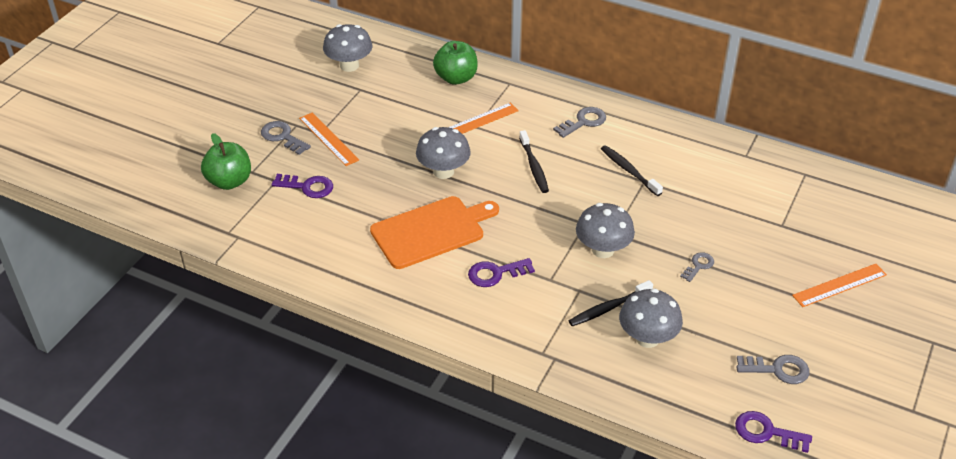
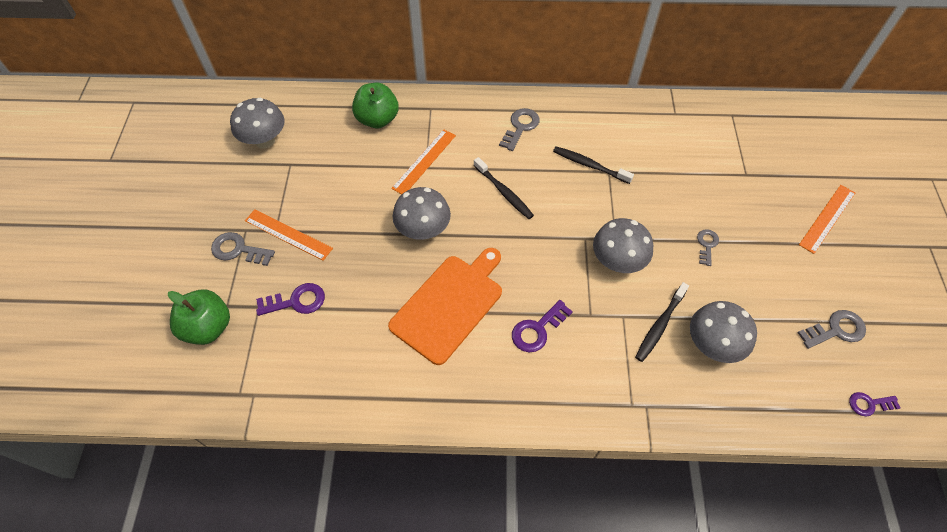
camera: 25 degrees left, 15 degrees up
purple key [735,411,812,453] -> purple key [849,392,901,417], size x0.66

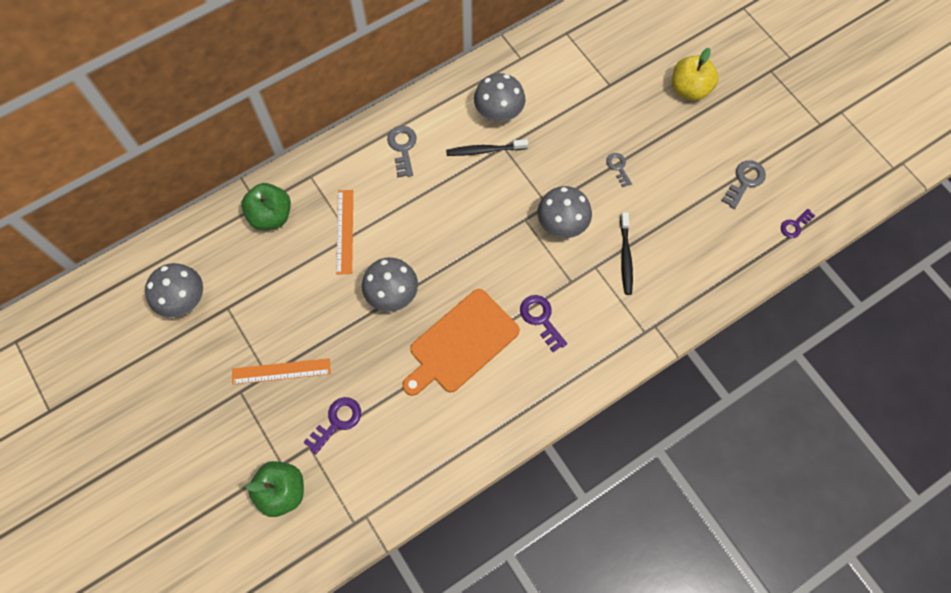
camera: 35 degrees left, 10 degrees up
grey key [211,232,275,266] -> none
orange cutting board [388,248,502,365] -> orange cutting board turned 135 degrees counterclockwise [402,289,520,396]
black toothbrush [474,157,534,219] -> none
purple key [512,300,573,352] -> purple key turned 135 degrees clockwise [520,295,567,352]
grey mushroom [690,301,757,363] -> grey mushroom moved to [474,73,525,121]
orange ruler [799,185,855,254] -> yellow apple [672,48,719,101]

